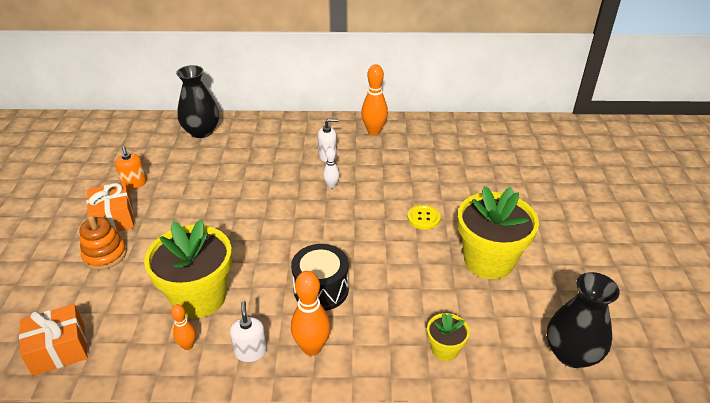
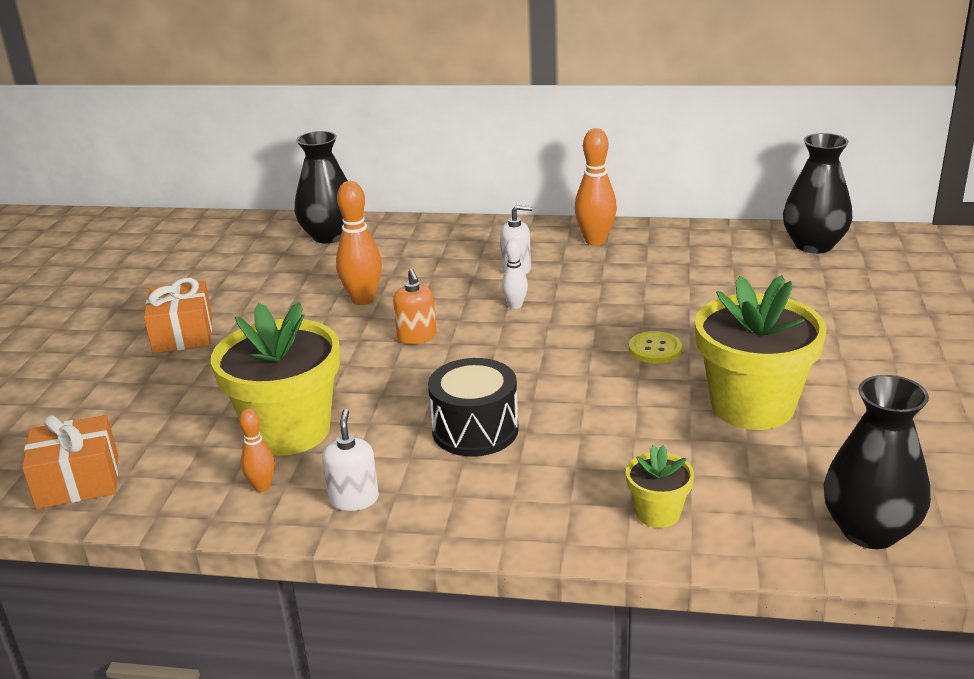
camera: 10 degrees right, 10 degrees down
orange stacking toy [79,215,127,270] -> none
orange soap dispenser [115,146,147,189] -> orange soap dispenser moved to [393,269,437,344]
orange bowling pin [291,271,331,356] -> orange bowling pin moved to [336,181,382,305]
none -> black vase [783,133,852,254]

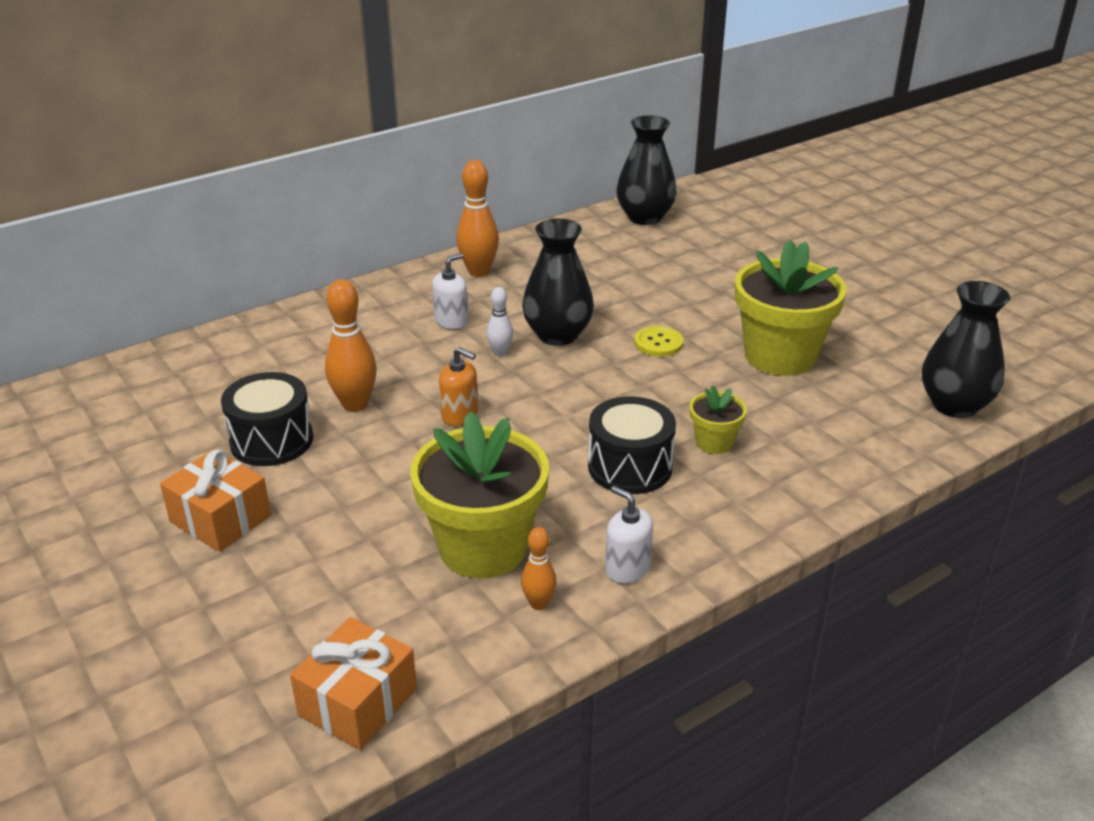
camera: 45 degrees left, 5 degrees up
black vase [295,131,348,244] -> black vase moved to [522,219,594,346]
yellow flower pot [626,445,694,528] -> yellow flower pot moved to [690,385,747,454]
none -> black drum [221,372,313,466]

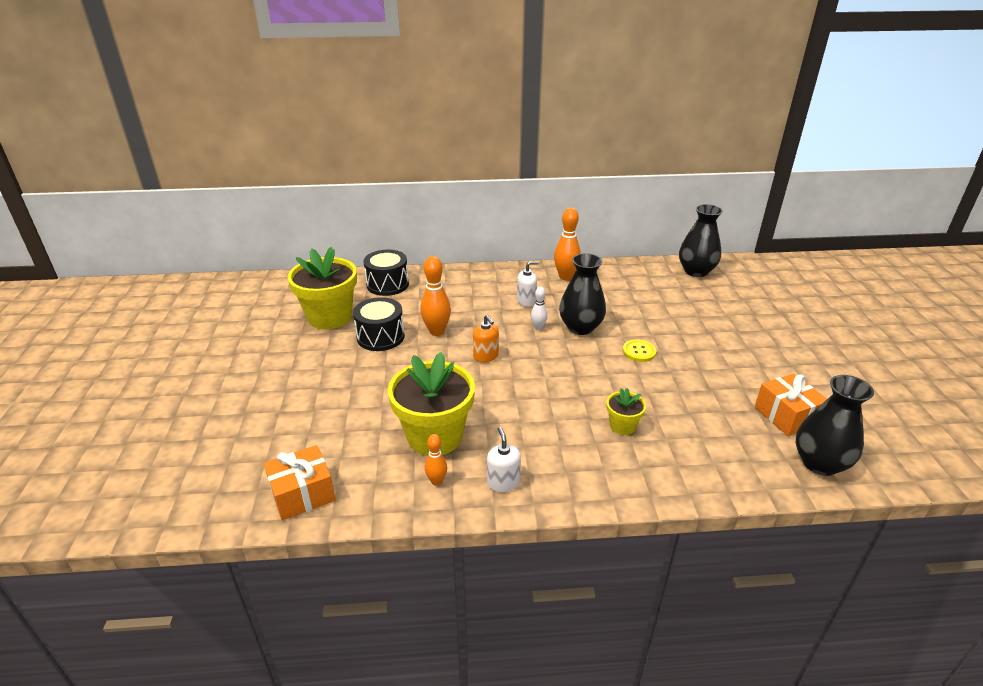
camera: 30 degrees right, 0 degrees up
orange gift [160,449,271,552] -> orange gift moved to [755,373,827,436]
black drum [588,396,676,494] -> black drum moved to [363,250,409,296]
yellow flower pot [735,240,846,376] -> yellow flower pot moved to [287,247,357,329]

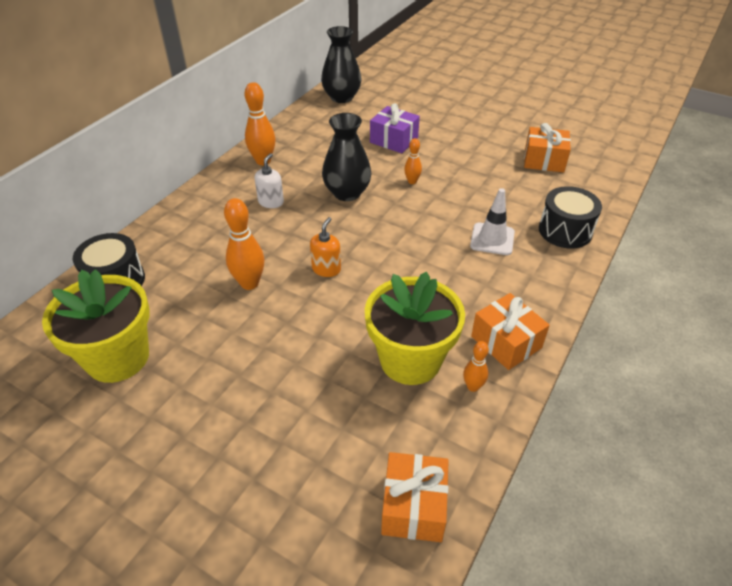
camera: 55 degrees left, 10 degrees up
black drum [353,297,405,351] -> black drum moved to [539,186,602,249]
orange soap dispenser [473,315,499,362] -> orange soap dispenser turned 75 degrees counterclockwise [310,217,341,277]
white soap dispenser [487,427,521,492] -> orange gift [471,293,550,370]
white bowling pin [531,287,548,330] -> none
yellow flower pot [606,388,646,435] -> white traffic cone [470,188,515,255]
yellow button [623,339,656,362] -> orange bowling pin [404,138,422,184]
black vase [796,375,874,476] -> none
none -> purple gift [370,103,420,153]

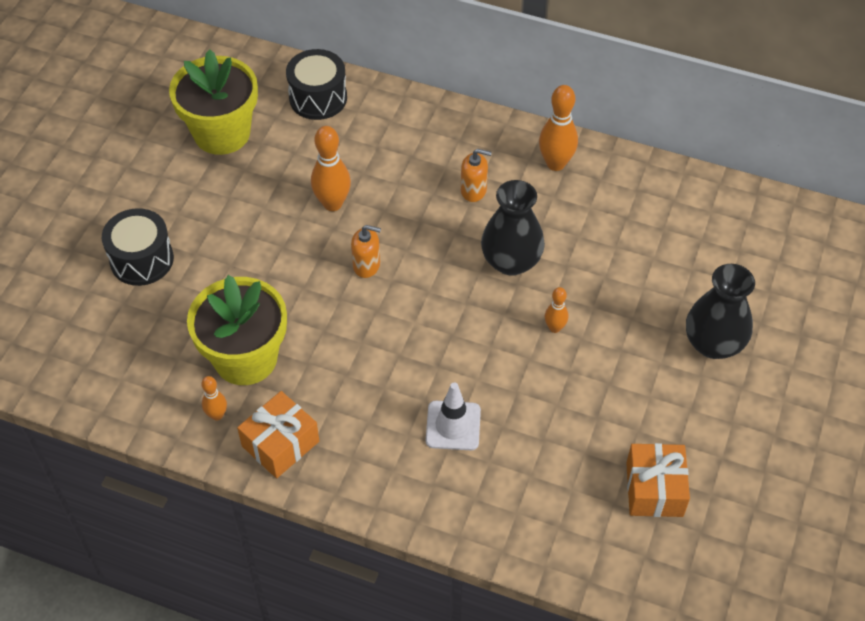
camera: 80 degrees right, 10 degrees up
white soap dispenser [254,153,284,208] -> orange soap dispenser [461,149,492,202]
black vase [321,26,362,103] -> black vase moved to [686,264,755,359]
purple gift [370,103,420,153] -> none
orange gift [381,452,449,542] -> none
black drum [539,186,602,249] -> black drum moved to [102,208,174,286]

